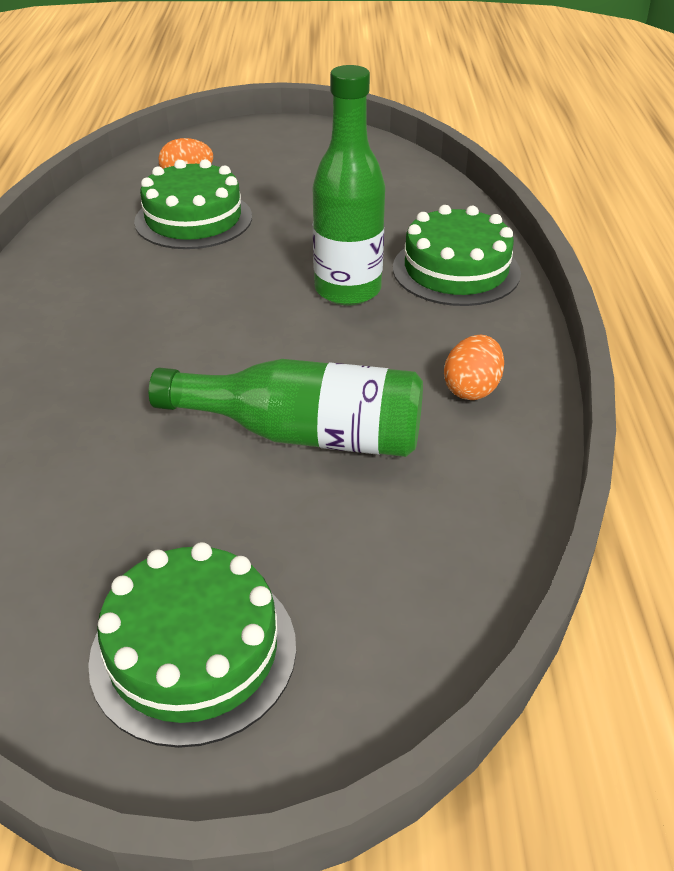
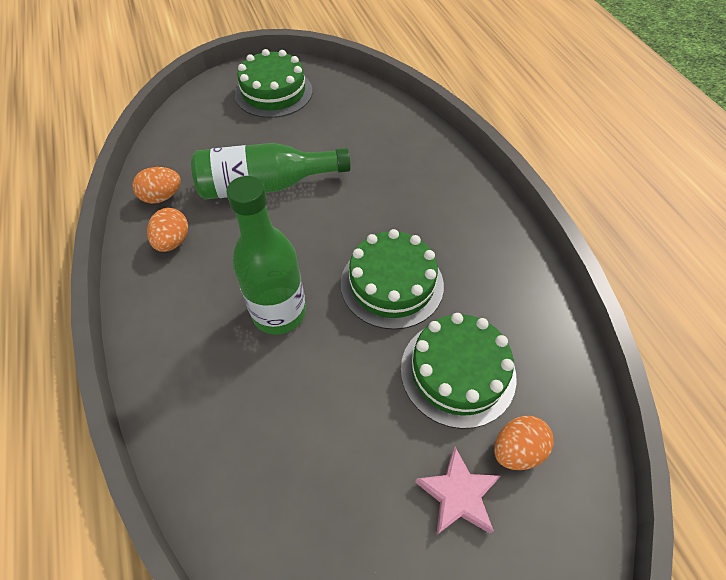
camera: 160 degrees right, 15 degrees up
green cake [393,205,521,306] -> green cake moved to [341,229,444,330]
none -> orange egg [133,167,181,204]
none -> pink star [415,447,501,535]

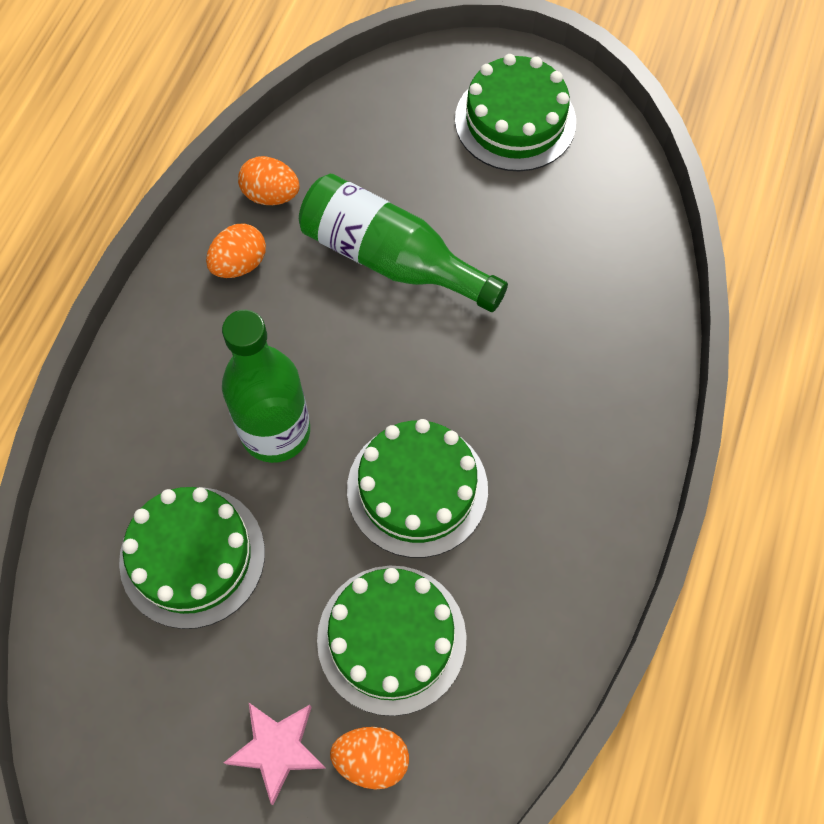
camera: 40 degrees right, 10 degrees up
none -> green cake [119,487,265,629]

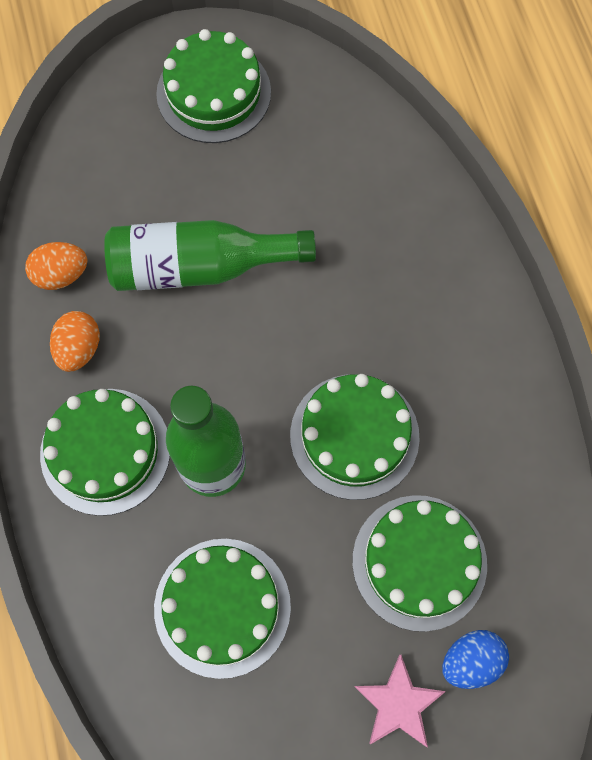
camera: 35 degrees left, 5 degrees up
orange egg [330,727,409,790] -> blue egg [442,630,509,689]
none -> green cake [40,389,170,516]

